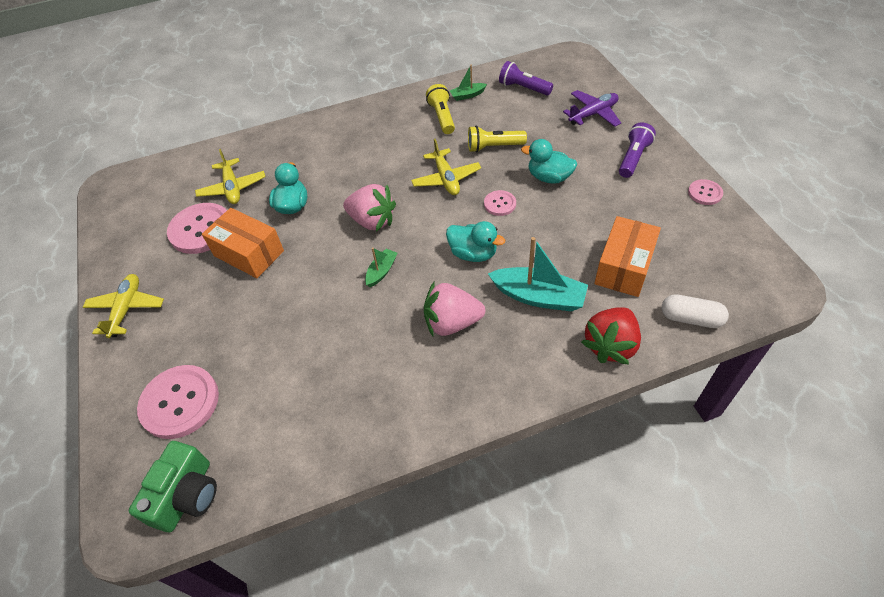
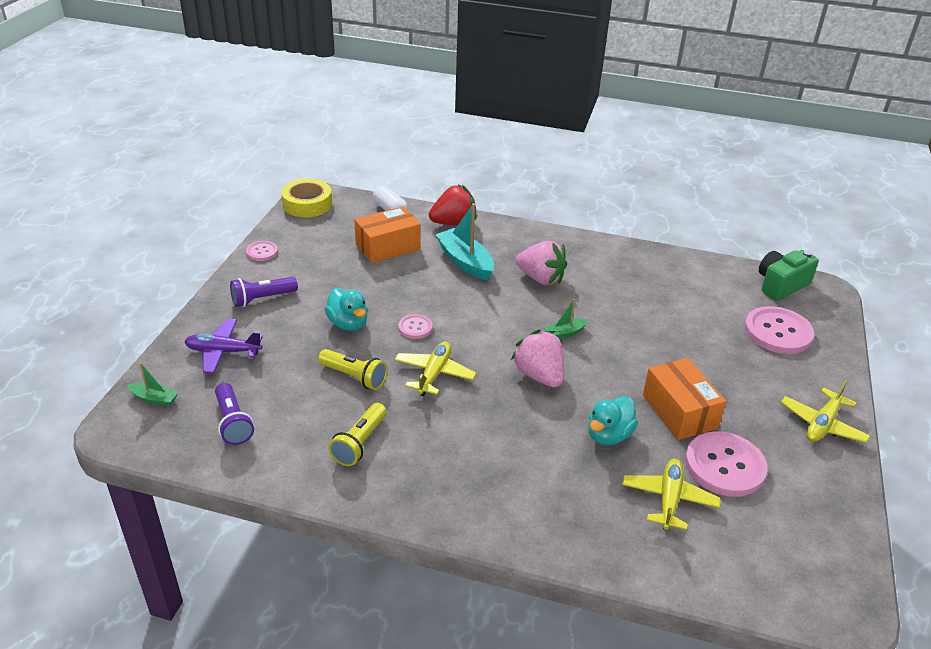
camera: 150 degrees left, 15 degrees down
turquoise duck [446,221,505,262] -> none
green boat [450,65,487,101] -> green boat moved to [127,362,179,406]
none -> yellow tape [281,179,332,218]

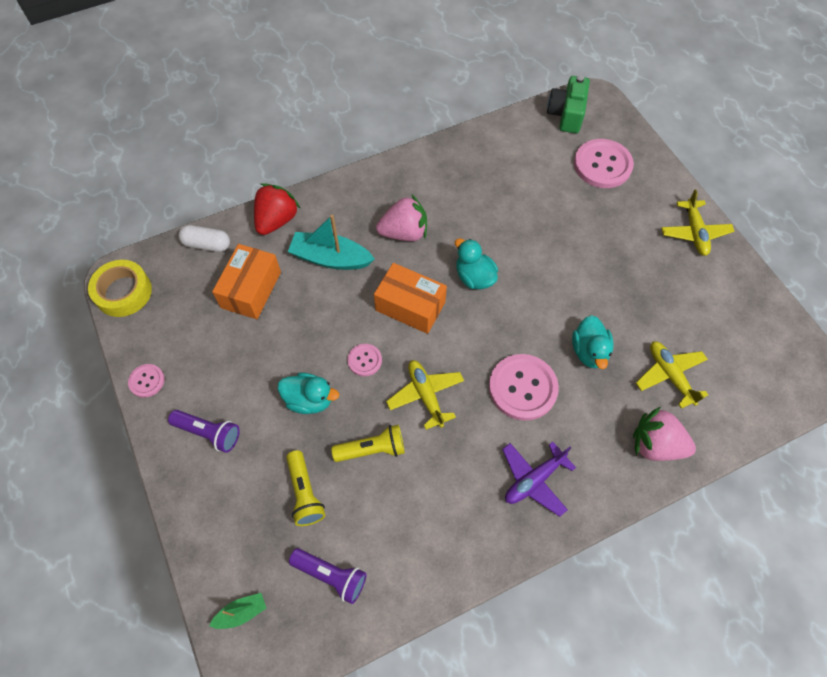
camera: 40 degrees left, 25 degrees up
purple plane [184,319,263,373] -> purple plane moved to [502,442,576,517]
purple flashlight [230,277,298,307] -> purple flashlight turned 90 degrees counterclockwise [168,410,240,453]
yellow flashlight [328,403,386,466] -> yellow flashlight moved to [286,450,325,526]
pink strawberry [511,329,564,387] -> pink strawberry moved to [633,406,696,461]
green boat [544,299,588,339] -> turquoise duck [455,238,498,289]
orange box [643,358,726,440] -> orange box moved to [374,263,447,334]
pink button [685,431,768,497] -> pink button moved to [489,354,559,421]

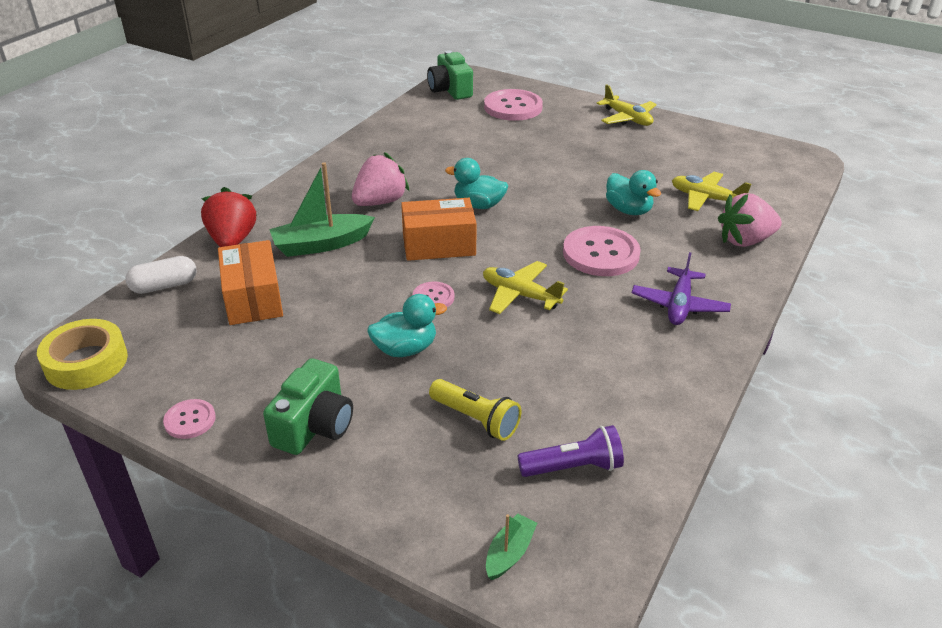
camera: 35 degrees left, 25 degrees down
purple flashlight [168,410,240,453] -> green camera [263,358,353,455]
turquoise boat [288,215,375,270] -> green boat [269,162,375,257]
yellow flashlight [331,425,405,462] -> none

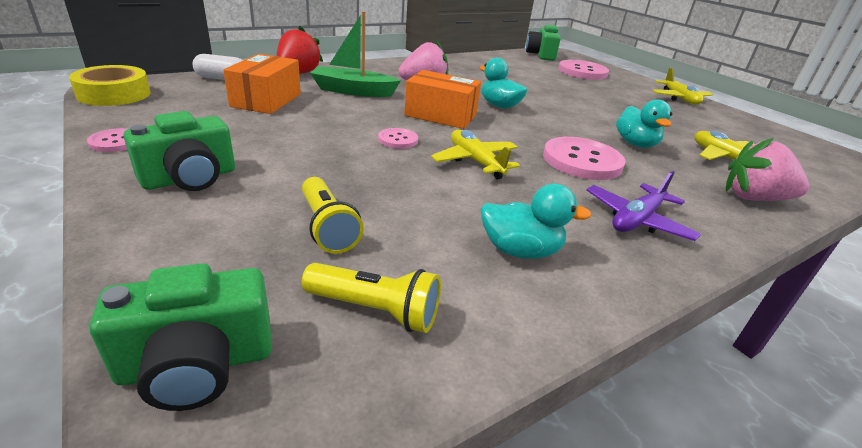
camera: 25 degrees right, 5 degrees down
turquoise duck [367,294,447,357] -> turquoise duck moved to [481,184,592,259]
green boat [486,513,537,580] -> green camera [89,263,272,411]
purple flashlight [518,425,624,477] -> yellow flashlight [302,263,441,333]

